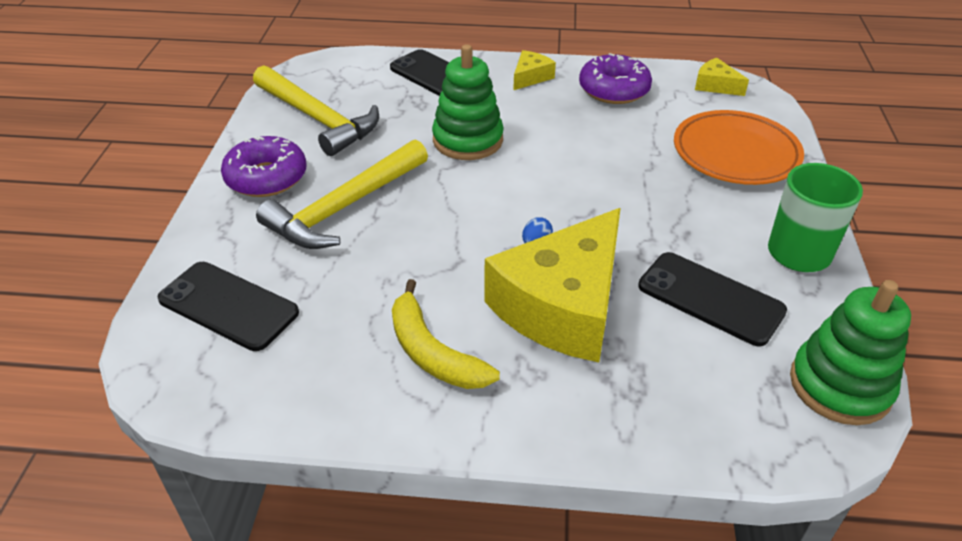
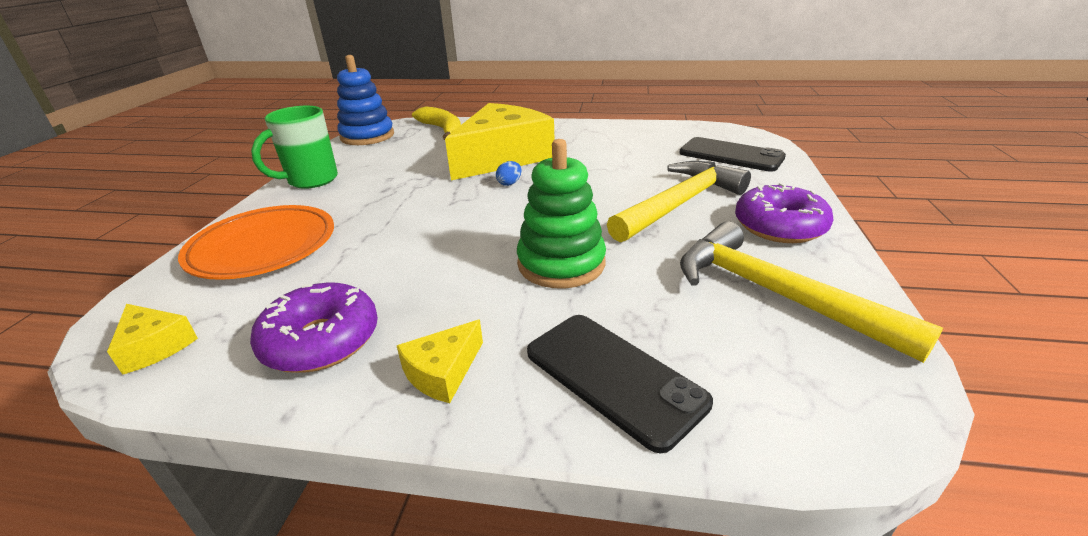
camera: 175 degrees left, 10 degrees down
yellow banana [392,279,500,389] -> yellow banana moved to [412,106,461,140]
black phone [638,252,787,346] -> none
green stacking toy [790,280,911,425] -> blue stacking toy [337,55,394,145]

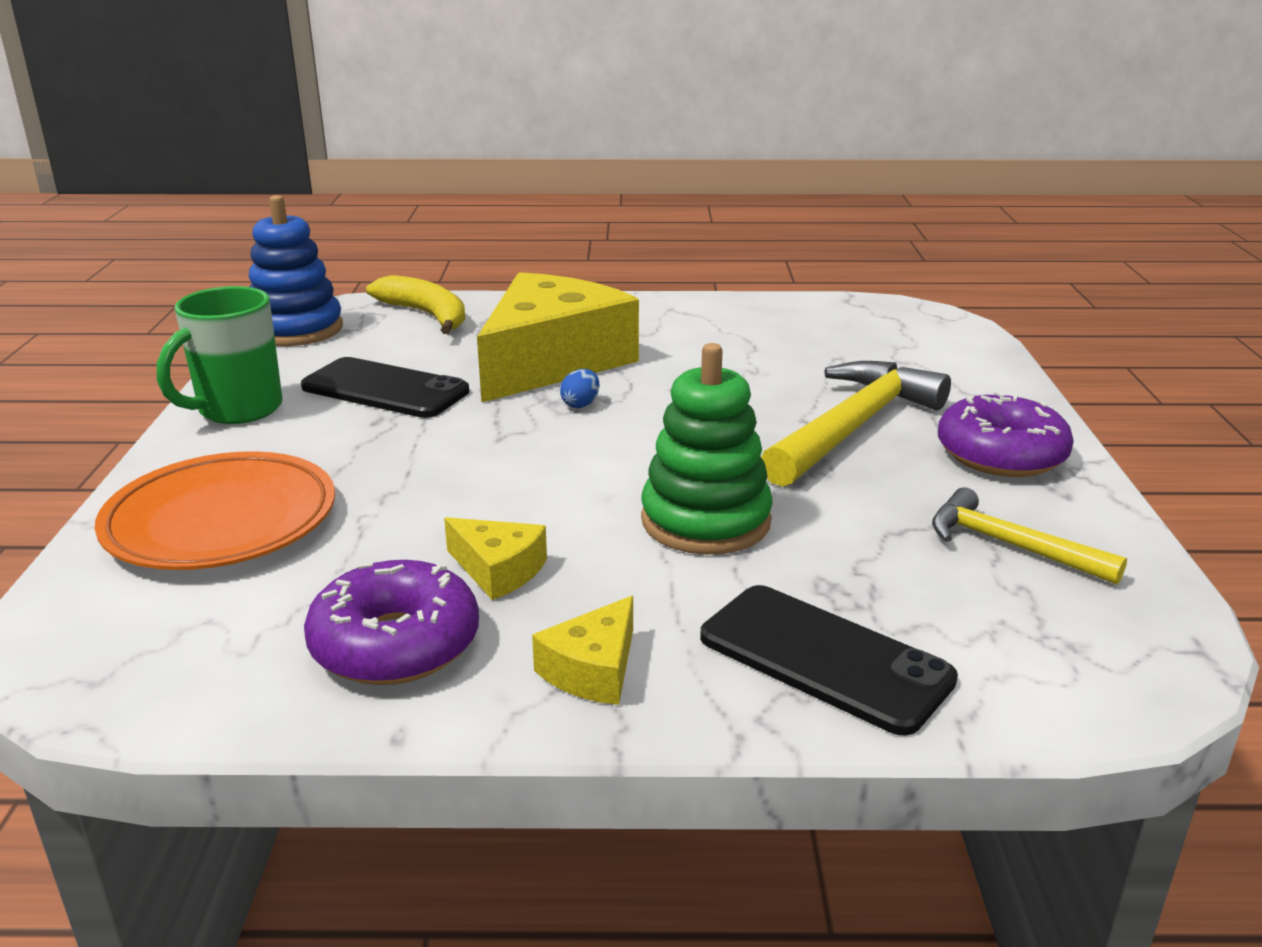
camera: 10 degrees left, 5 degrees down
yellow cheese [107,304,198,375] -> yellow cheese moved to [444,517,547,600]
black phone [680,137,786,172] -> black phone moved to [301,357,469,418]
yellow hammer [680,221,943,363] -> yellow hammer [932,487,1127,584], size x0.59

